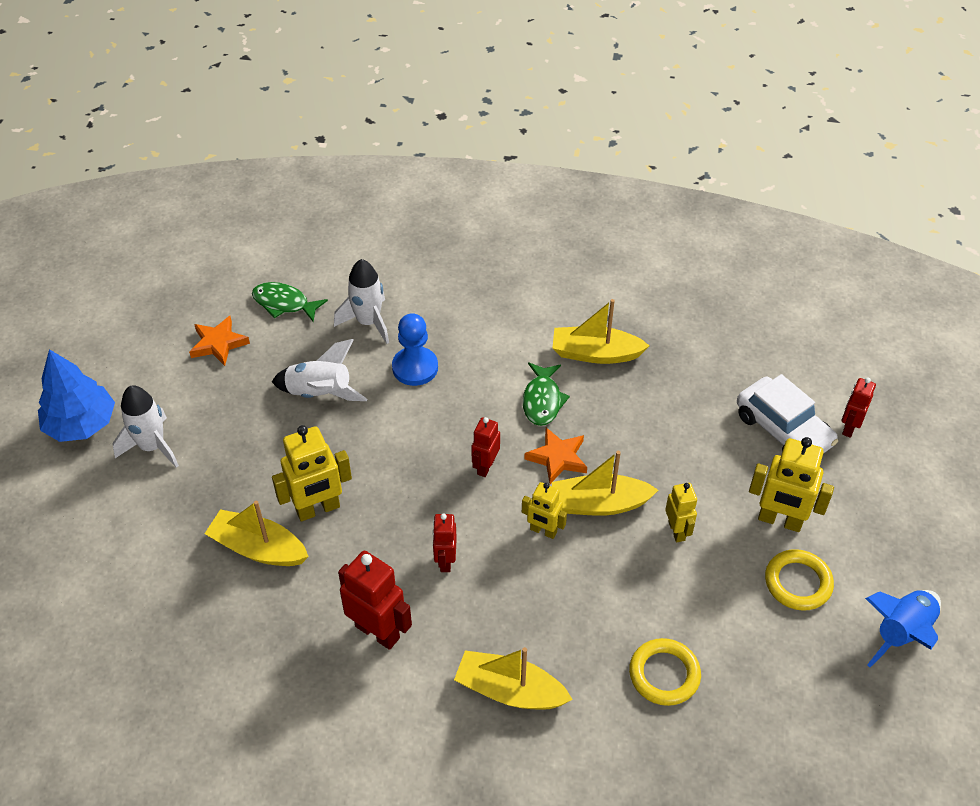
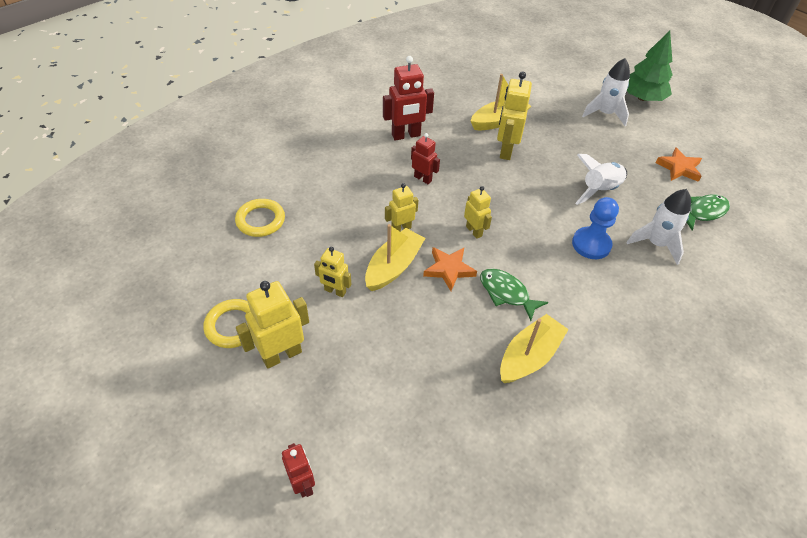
camera: 125 degrees right, 0 degrees up
blue tree [38,349,115,442] -> green tree [627,31,673,101]
yellow boat [454,647,573,710] -> none
red robot [471,417,500,477] -> yellow robot [464,186,492,239]
white car [737,374,838,454] -> none
blue rocket [865,590,941,667] -> none

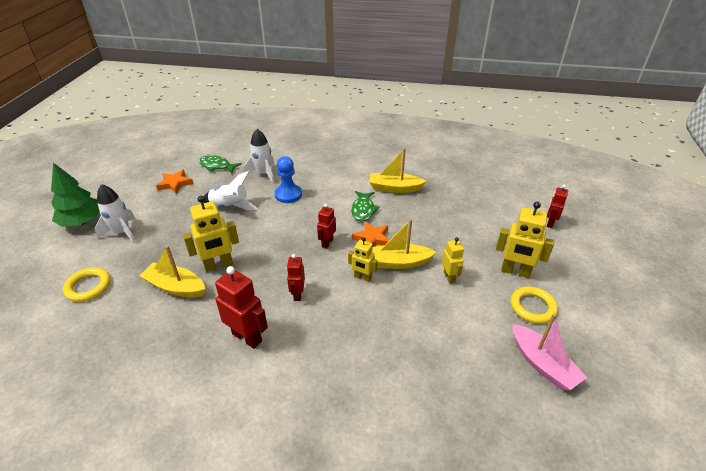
camera: 125 degrees left, 10 degrees down
yellow ring [235,199,285,237] -> yellow ring moved to [63,267,111,302]
yellow robot [464,186,492,239] -> red robot [317,204,336,248]
none -> pink boat [513,313,587,390]

